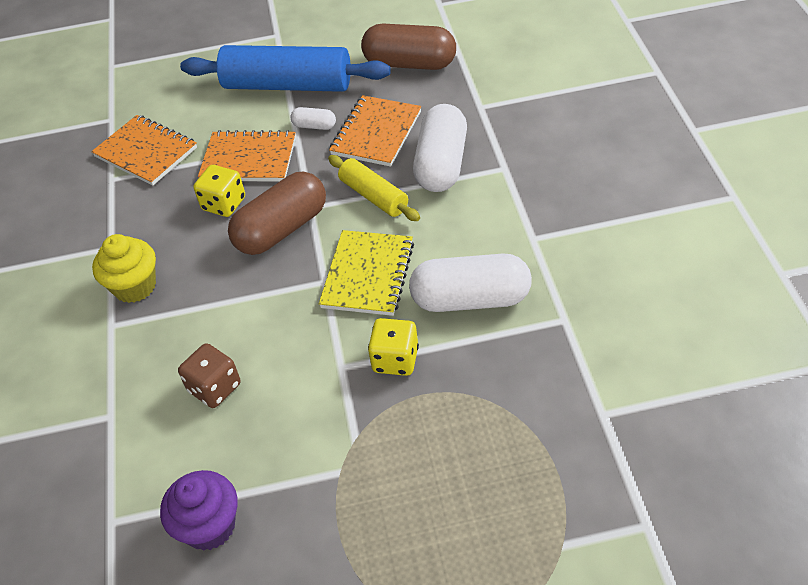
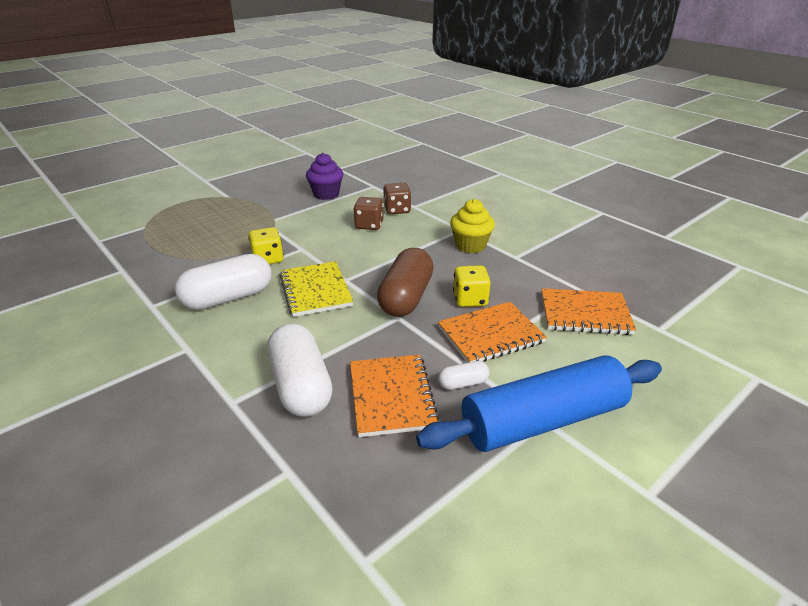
camera: 145 degrees right, 15 degrees down
yellow rolling pin [328,155,420,221] -> none
brown capsule [361,24,456,70] -> none
none -> brown dice [383,183,411,214]

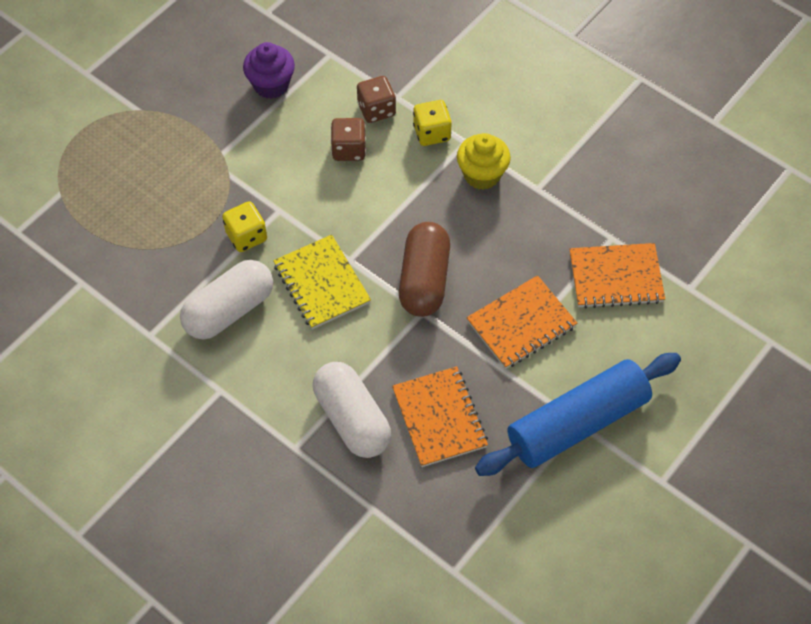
camera: 10 degrees left, 25 degrees up
white capsule [438,361,489,390] -> none
yellow dice [453,265,491,307] -> yellow dice moved to [413,100,452,146]

